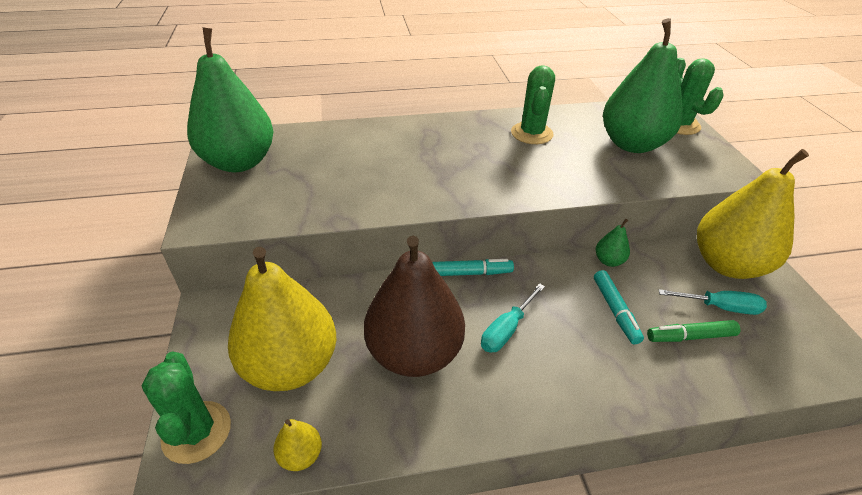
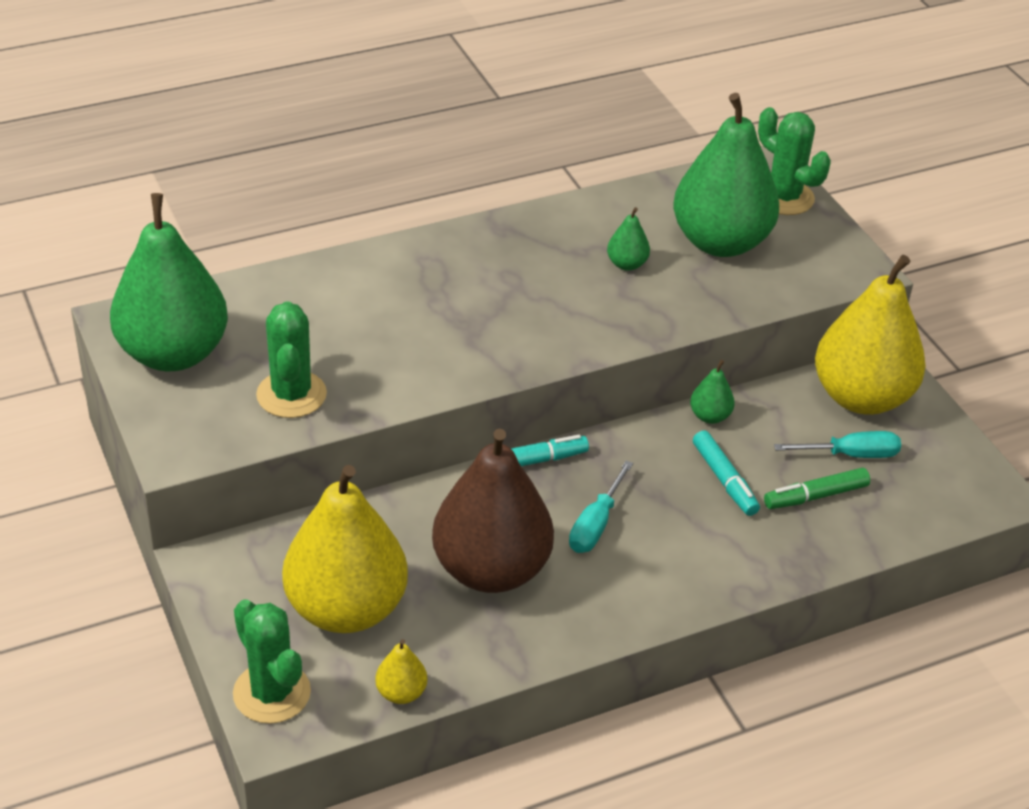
camera: 15 degrees left, 0 degrees up
green cactus [511,65,555,144] -> green cactus moved to [256,301,327,418]
none -> green pear [607,207,650,271]

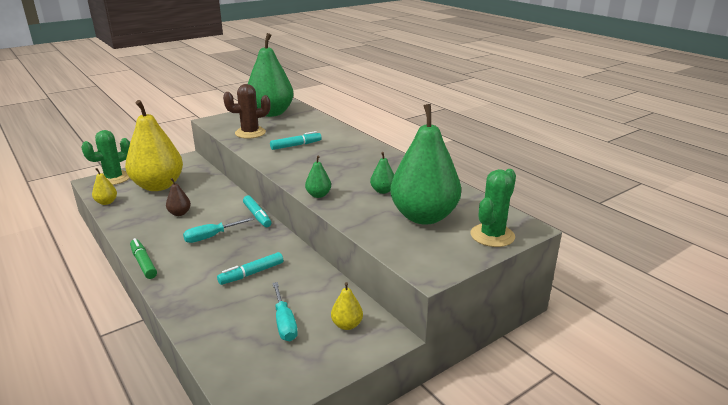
camera: 80 degrees right, 15 degrees down
green cactus [256,301,327,418] -> brown cactus [223,84,271,139]
brown pear [432,429,554,593] -> brown pear [166,178,191,216], size x0.40
turquoise screwdriver [569,461,633,553] -> turquoise screwdriver turned 45 degrees counterclockwise [183,217,254,243]
green pear [690,360,735,424] -> green pear moved to [305,155,331,198]
green marker [764,468,870,509] -> green marker moved to [130,238,157,279]
yellow pear [815,255,926,415] -> yellow pear [331,282,363,330], size x0.40
none -> turquoise marker [270,131,322,150]

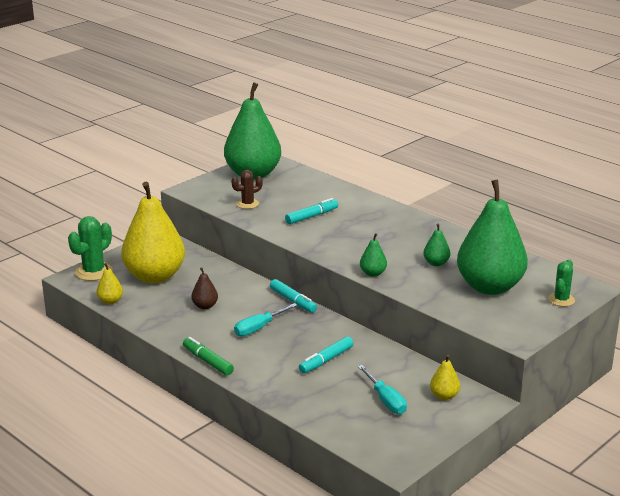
camera: 10 degrees left, 0 degrees up
brown cactus [223,84,271,139] -> brown cactus [231,170,263,209], size x0.63
green cactus [470,169,516,247] -> green cactus [548,259,575,307], size x0.63

